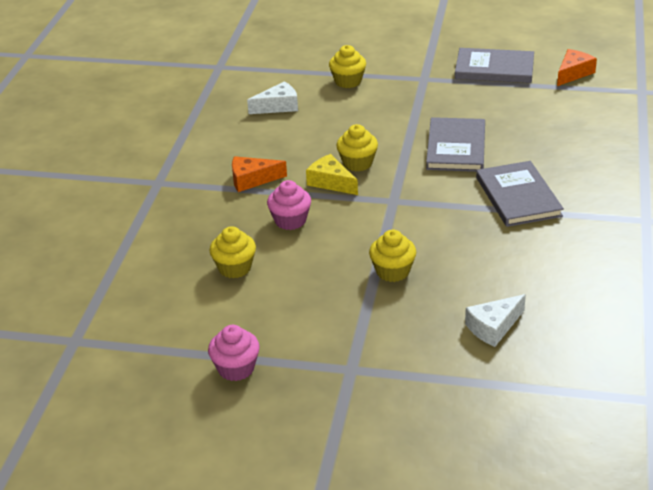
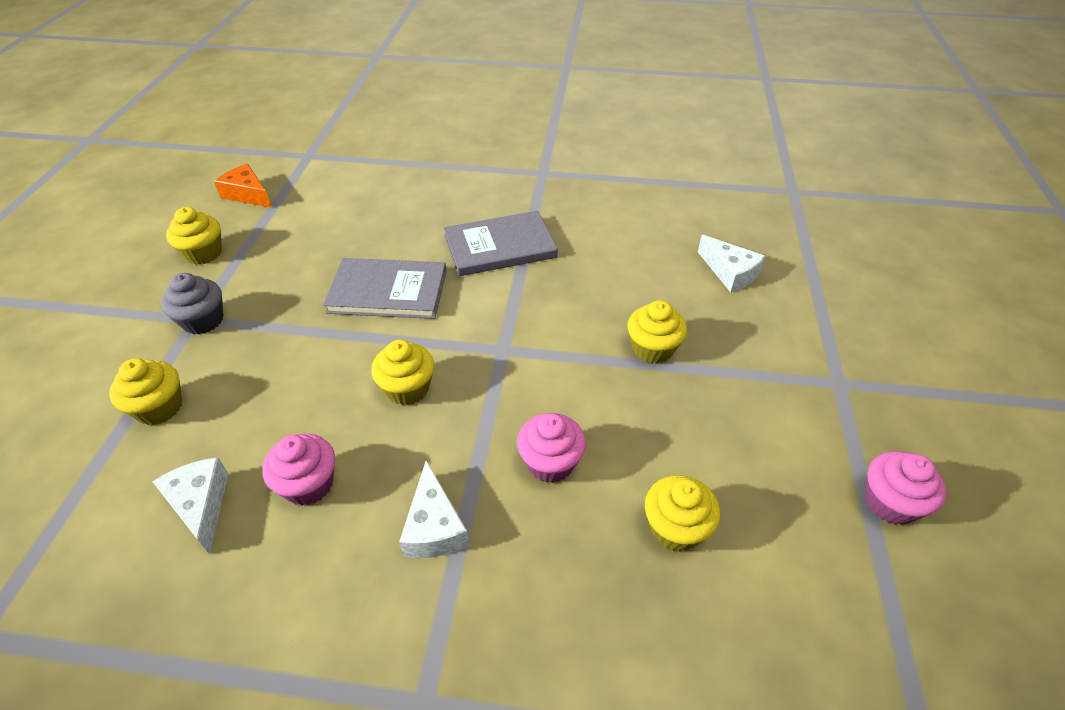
camera: 95 degrees left, 10 degrees up
orange cheese [232,156,287,192] -> white cheese [399,461,469,558]
yellow cheese [306,154,358,195] -> none
grey book [455,48,534,83] -> yellow cupcake [166,207,222,265]
none -> grey cupcake [161,273,223,334]
none -> pink cupcake [262,434,335,506]

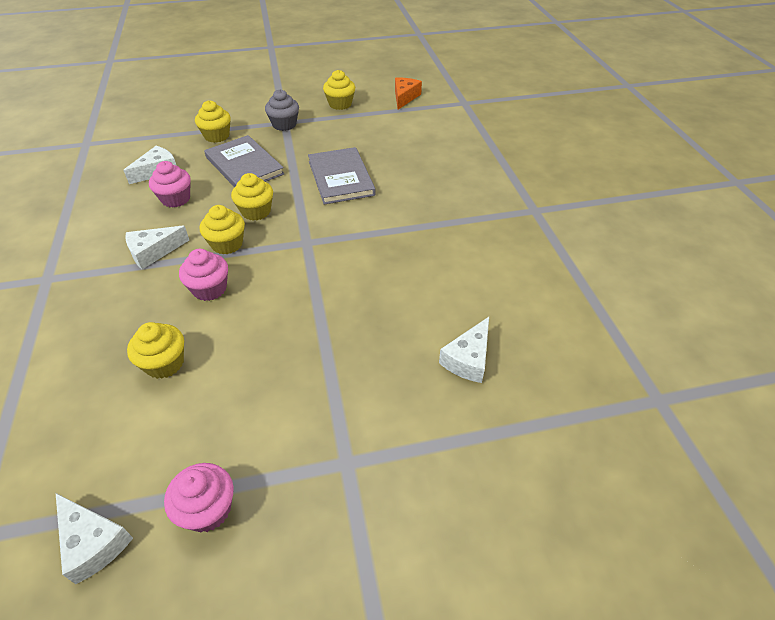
camera: 70 degrees right, 0 degrees up
grey book [444,211,558,276] -> grey book moved to [204,135,284,187]
yellow cupcake [628,300,687,364] -> yellow cupcake moved to [200,205,245,254]
none -> white cheese [56,493,133,584]

